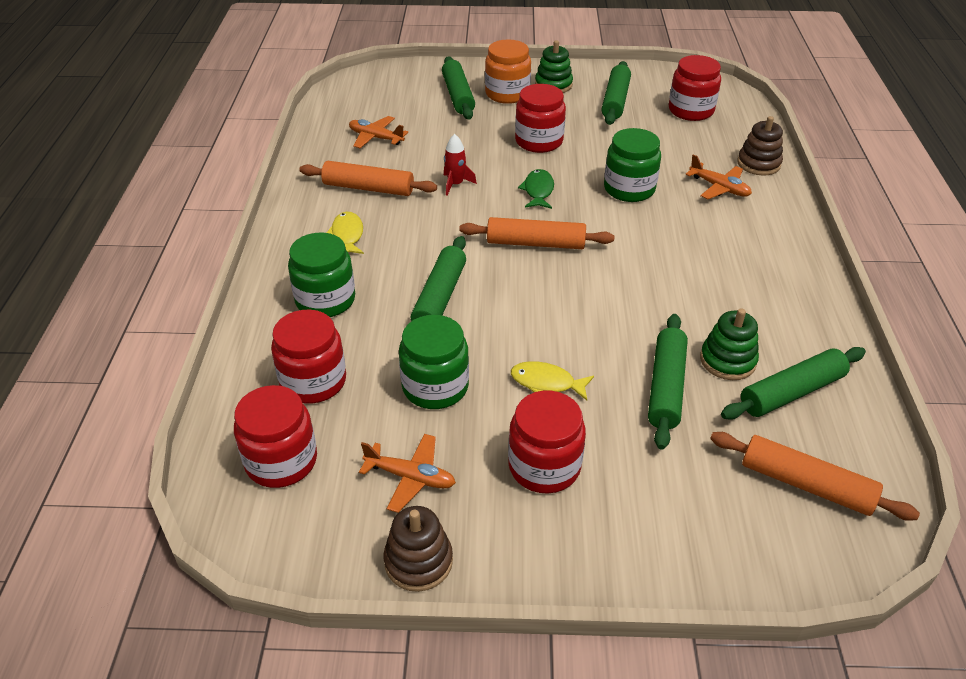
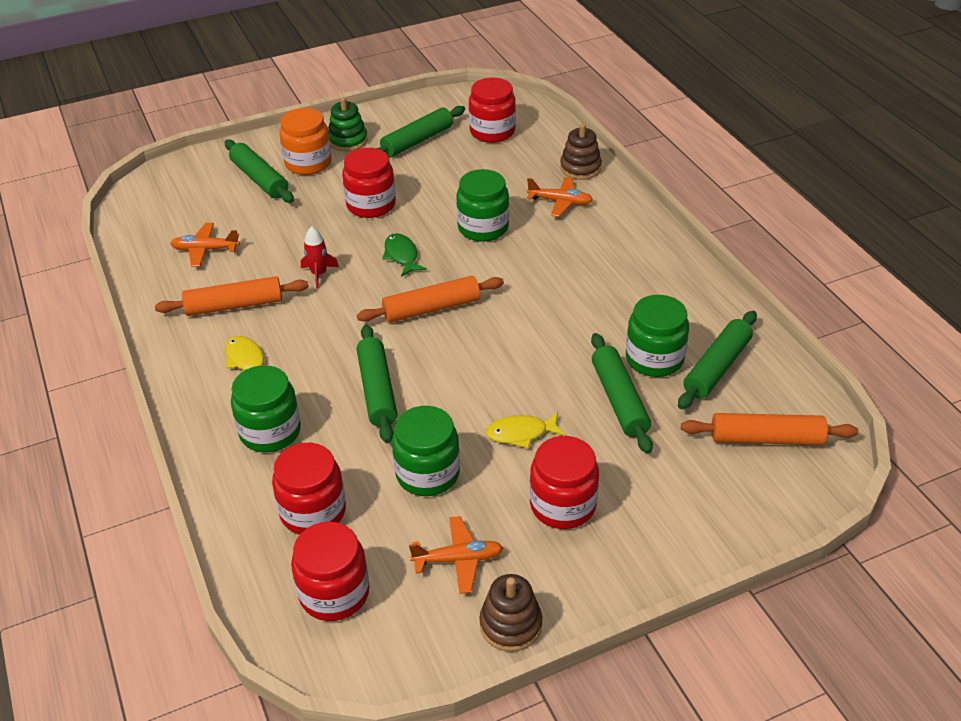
camera: 25 degrees left, 0 degrees up
green rolling pin [602,61,631,125] -> green rolling pin turned 60 degrees clockwise [377,106,465,157]
green stacking toy [700,308,759,380] -> green jar [626,295,689,377]

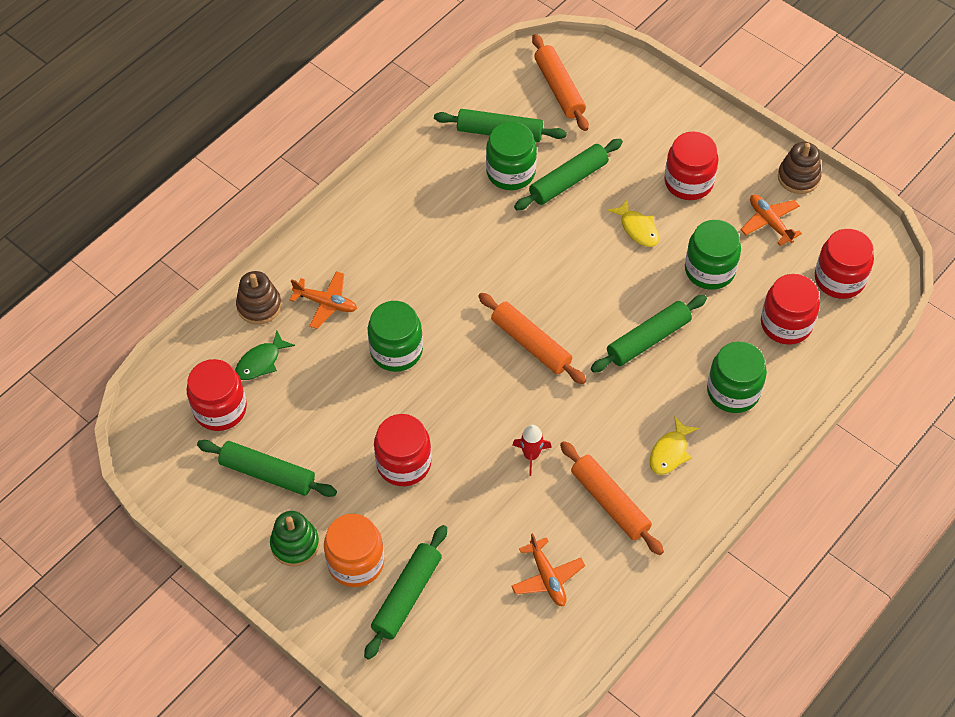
camera: 115 degrees left, 15 degrees up
green fish [383,233,427,277] -> green fish moved to [235,331,295,380]
orange plane [527,177,593,217] -> orange plane turned 120 degrees clockwise [290,271,357,329]

